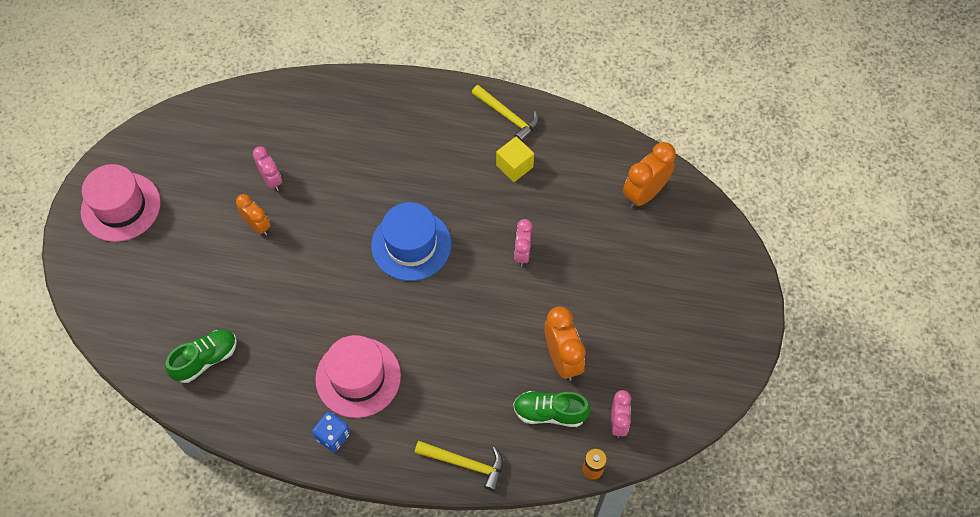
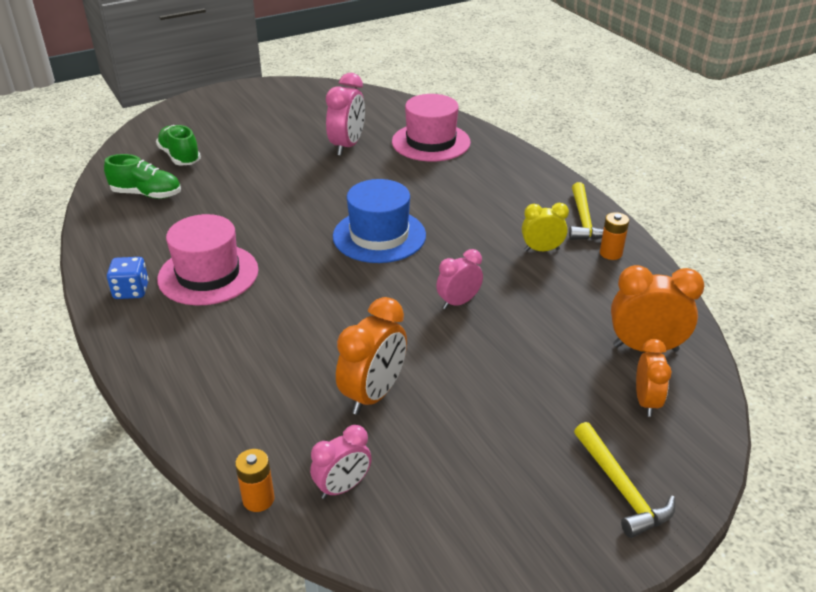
camera: 50 degrees right, 25 degrees down
pink hat [81,164,161,242] -> pink hat moved to [392,94,471,161]
orange clock [236,194,271,236] -> orange clock moved to [636,339,672,417]
pink clock [253,146,282,191] -> pink clock [326,73,365,156], size x1.57
yellow hammer [415,441,503,491] -> yellow hammer moved to [574,422,675,538]
yellow cube [496,137,534,182] -> yellow clock [522,203,569,251]
green shoe [513,391,591,427] -> green shoe moved to [156,125,201,166]
none -> orange battery [600,212,629,260]

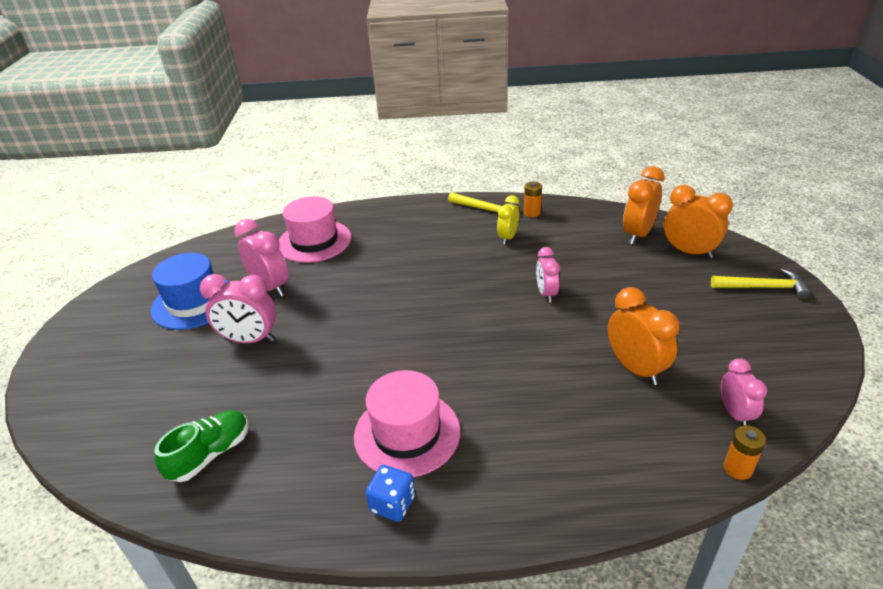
camera: 60 degrees left, 0 degrees up
green shoe [156,125,201,166] -> none
blue hat [333,179,426,263] -> blue hat moved to [150,253,229,330]
orange clock [636,339,672,417] -> orange clock [664,185,733,258], size x1.57
none -> pink clock [200,274,276,344]

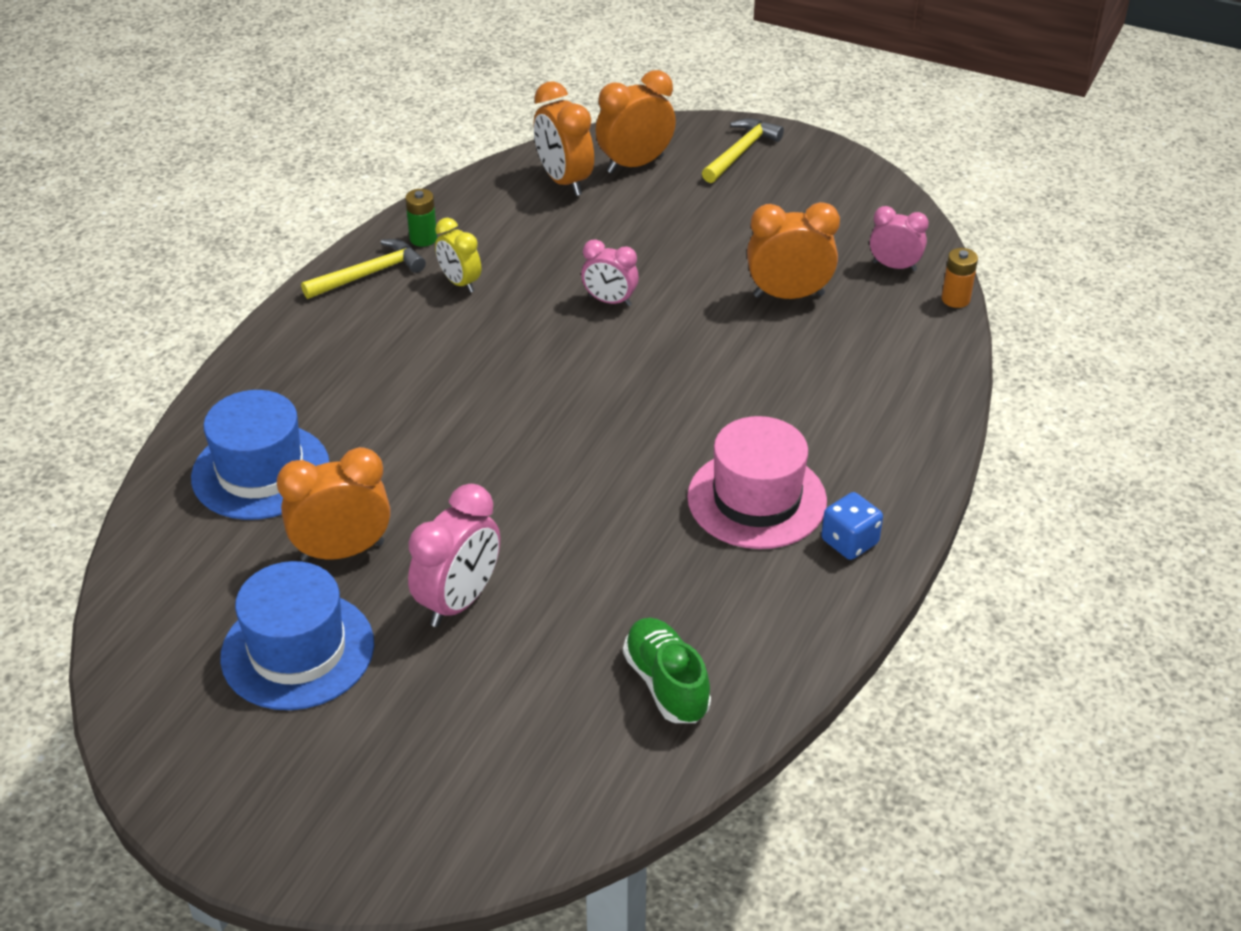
camera: 65 degrees left, 5 degrees up
pink clock [234,219,289,296] -> orange clock [277,447,390,562]
pink hat [279,196,351,263] -> blue hat [191,390,329,520]
orange battery [524,182,542,217] -> green battery [405,189,437,247]

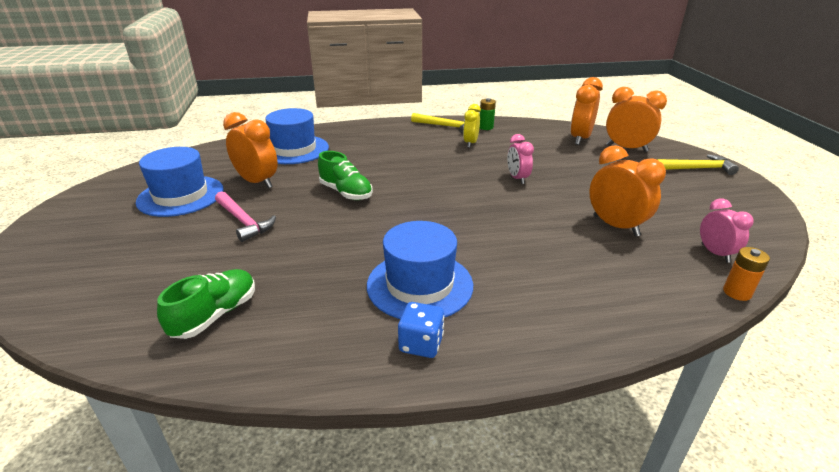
camera: 55 degrees right, 10 degrees down
pink clock [408,484,500,627] -> pink hammer [215,191,276,242]
pink hat [687,416,827,549] -> blue hat [367,221,473,319]
none -> green shoe [318,151,373,200]

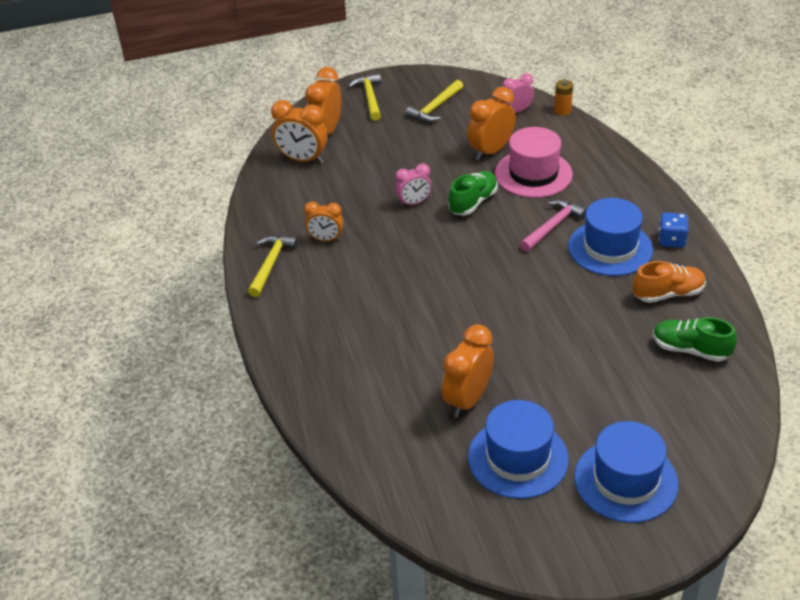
camera: 95 degrees left, 10 degrees up
pink hammer [215,191,276,242] -> pink hammer moved to [520,200,587,252]
blue hat [265,108,329,164] -> blue hat moved to [574,421,679,523]
green shoe [318,151,373,200] -> green shoe moved to [448,171,498,215]
yellow clock [463,104,481,148] -> orange clock [304,201,344,241]
green battery [480,98,496,130] -> none
none -> yellow hammer [406,80,463,122]
none -> pink hat [495,127,573,198]
none -> orange shoe [633,261,706,303]

